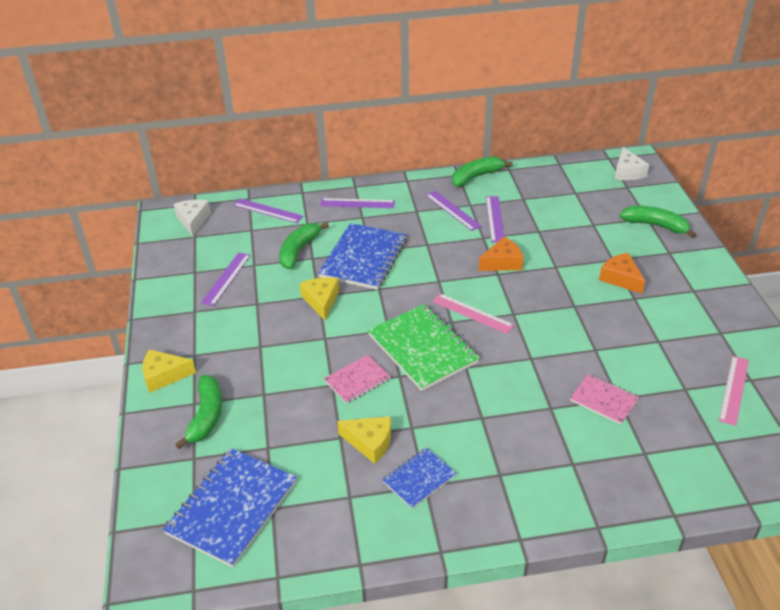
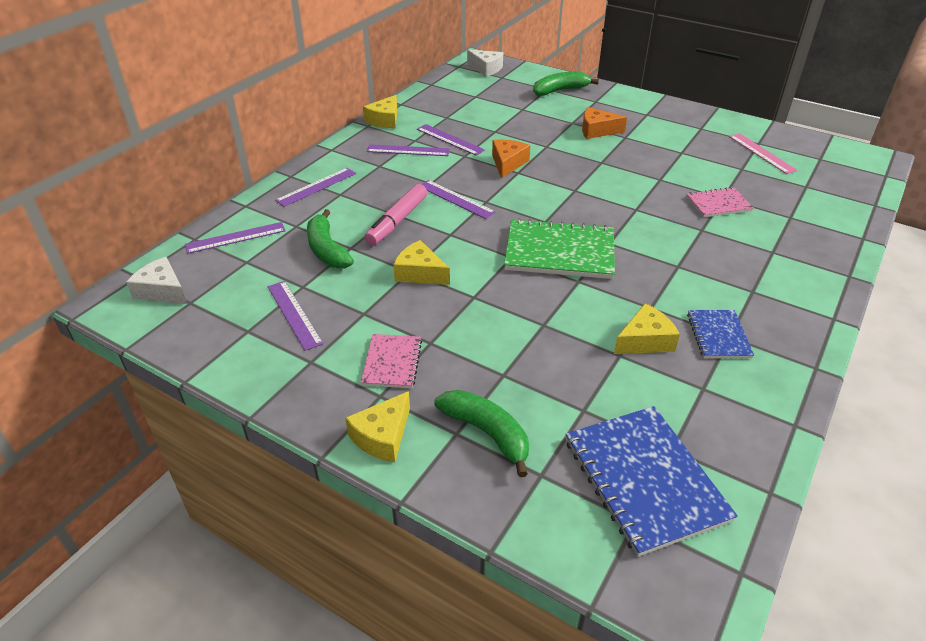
camera: 50 degrees left, 0 degrees up
blue notebook [318,223,407,290] -> pink marker [364,184,427,245]
pink notebook [324,355,391,404] -> pink notebook moved to [361,334,422,388]
pink ruler [432,293,514,334] -> none
green banana [452,156,512,187] -> yellow cheese [363,95,397,128]
none -> purple ruler [421,180,496,219]

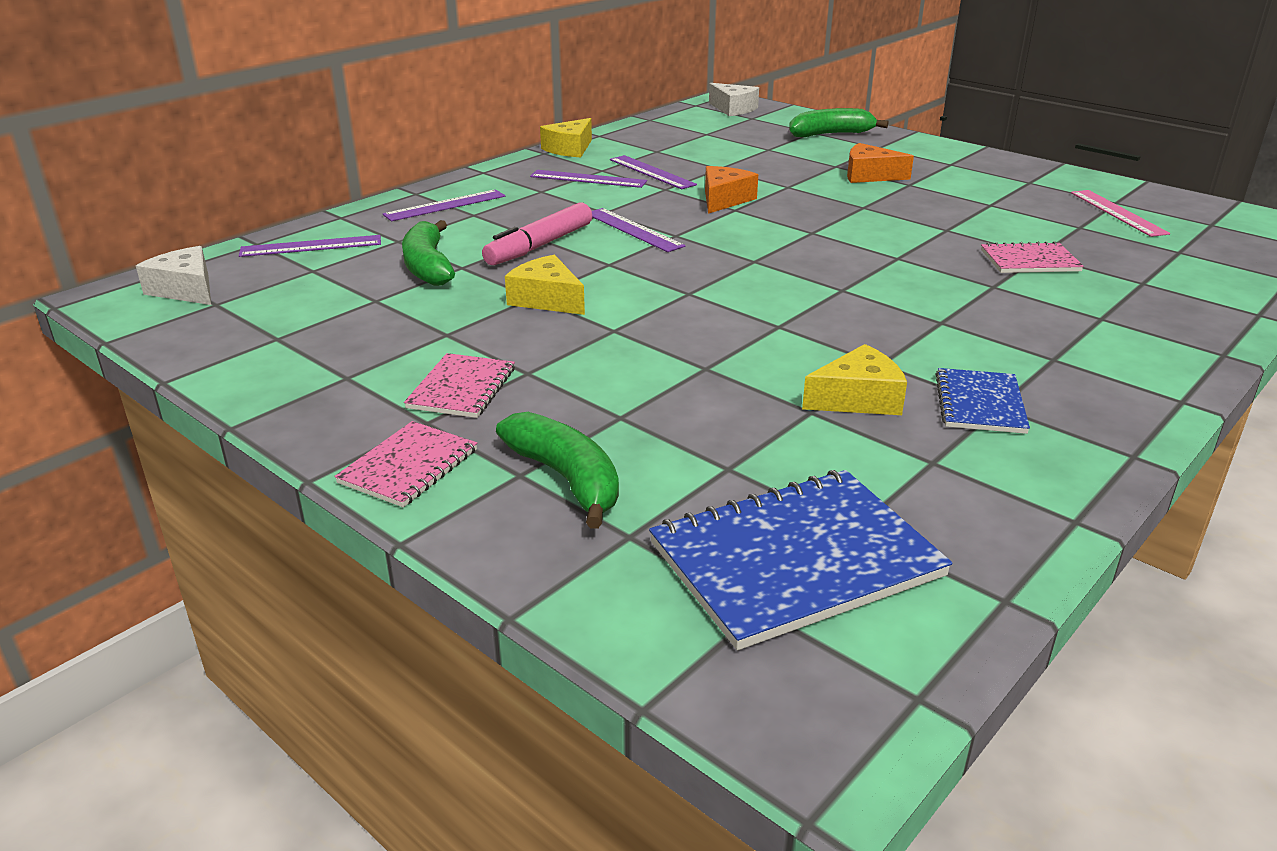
camera: 10 degrees right, 10 degrees down
purple ruler [268,281,323,351] -> none
yellow cheese [345,391,410,462] -> pink notebook [334,421,477,507]
green notebook [504,218,615,279] -> none
blue notebook [566,406,738,557] -> blue notebook turned 75 degrees clockwise [649,470,953,650]

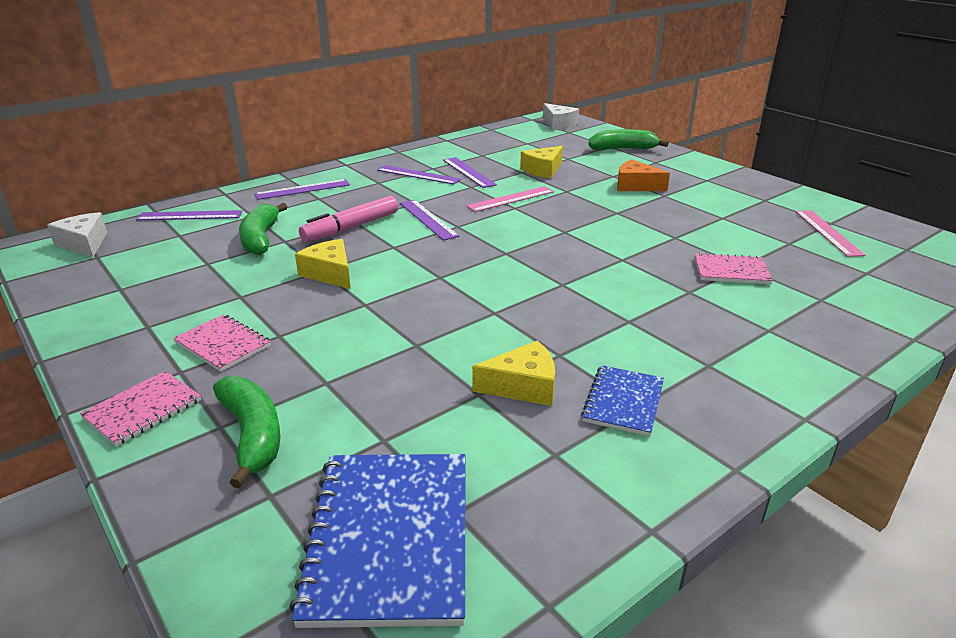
camera: 10 degrees right, 0 degrees up
pink notebook [404,353,515,418] -> pink notebook turned 75 degrees counterclockwise [173,314,271,372]
yellow cheese [540,118,592,157] -> yellow cheese moved to [520,146,563,179]
blue notebook [649,470,953,650] -> blue notebook turned 75 degrees counterclockwise [289,454,465,628]
orange cheese [705,166,758,214] -> pink ruler [466,186,554,212]

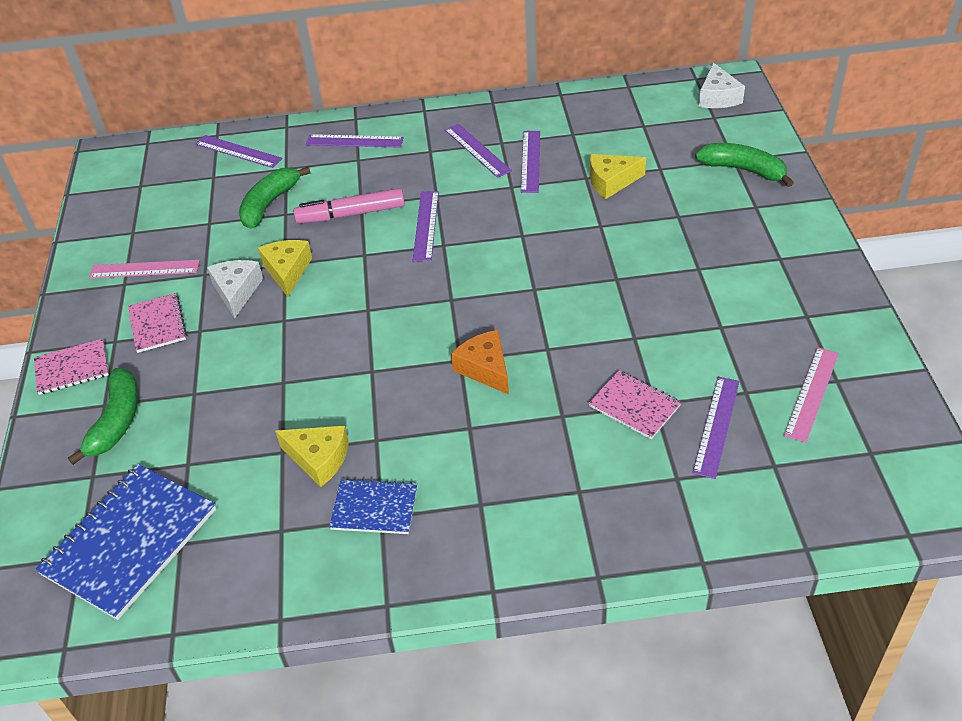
camera: 35 degrees right, 15 degrees up
white cheese [47,212,107,258] -> white cheese moved to [207,260,263,318]
pink ruler [466,186,554,212] -> pink ruler moved to [89,260,200,278]
blue notebook [581,365,664,436] -> blue notebook turned 45 degrees clockwise [329,478,417,534]
orange cheese [617,159,670,191] -> orange cheese moved to [451,330,509,395]
none -> purple ruler [692,377,740,479]

